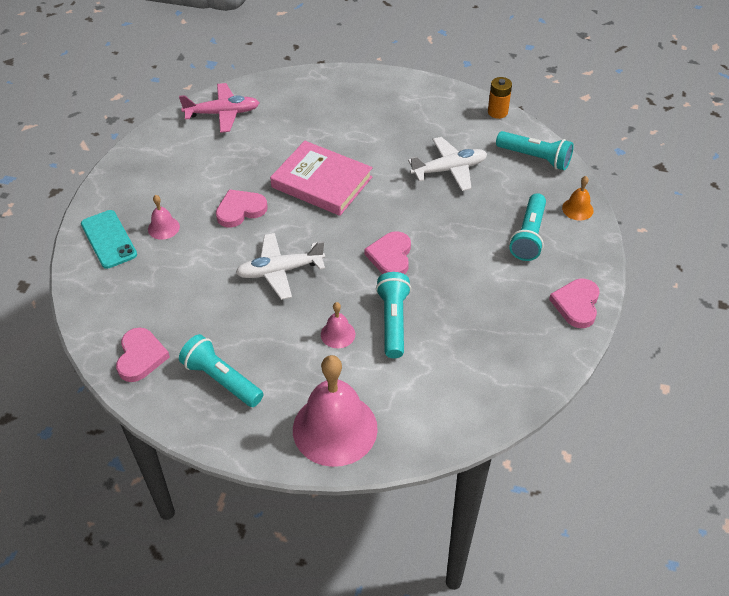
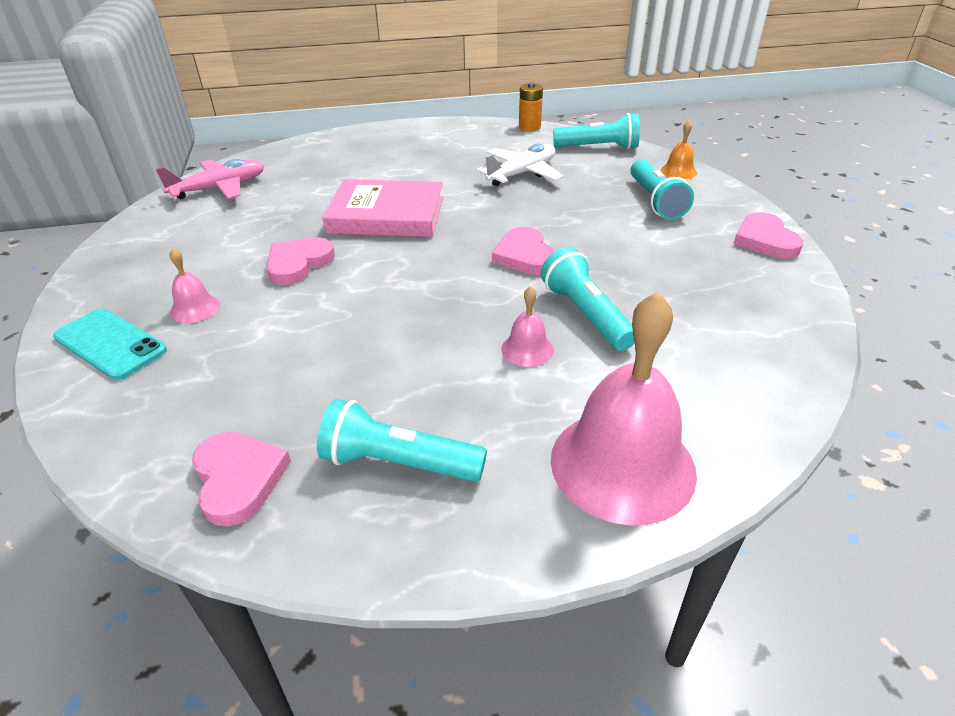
camera: 25 degrees left, 10 degrees down
white plane [235,233,325,300] -> none

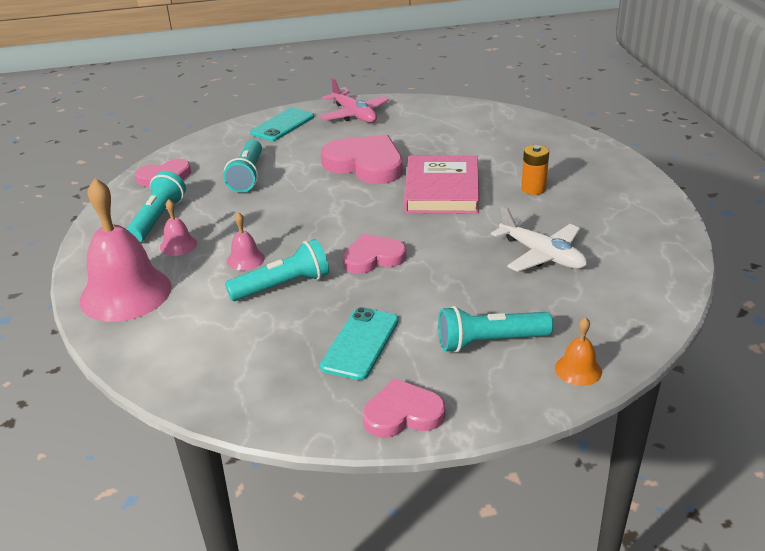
camera: 90 degrees right, 5 degrees down
pink plane [156,159,264,199] -> pink plane moved to [320,78,389,123]
pink bell [170,248,220,323] -> pink bell moved to [160,199,197,256]
pink heart [266,237,335,285] -> pink heart [321,135,403,184], size x1.63
orange battery [519,82,543,131] -> orange battery moved to [521,145,549,195]
turquoise flashlight [553,113,640,150] -> turquoise flashlight moved to [223,140,262,193]
none -> turquoise phone [320,307,399,380]

